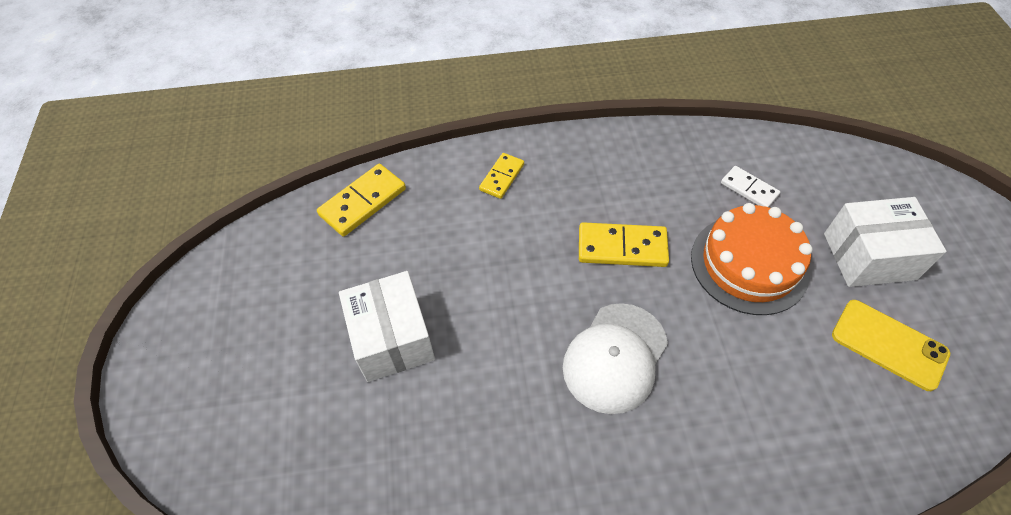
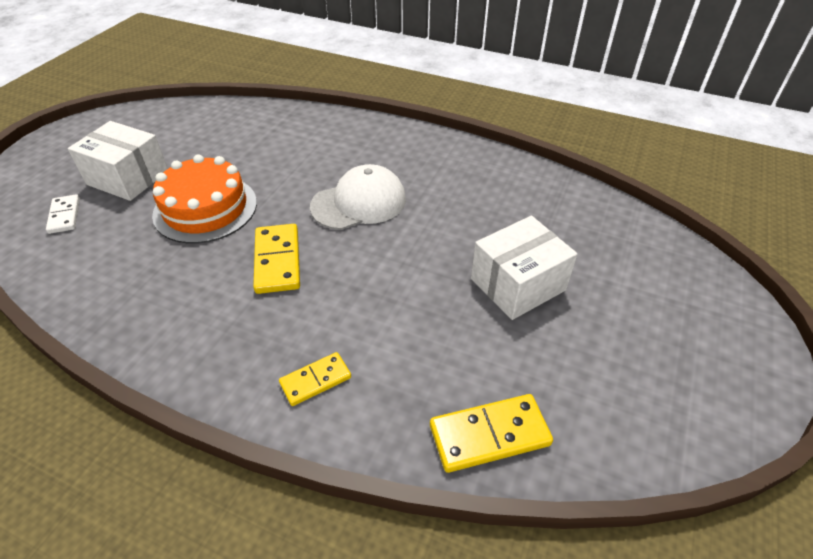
camera: 150 degrees left, 10 degrees down
white box [339,271,435,382] -> white box turned 45 degrees clockwise [471,216,578,320]
yellow domino [579,222,669,267] -> yellow domino turned 45 degrees clockwise [253,224,300,294]
white domino [721,166,780,207] -> white domino moved to [46,194,80,234]
yellow phone [832,300,950,391] -> none

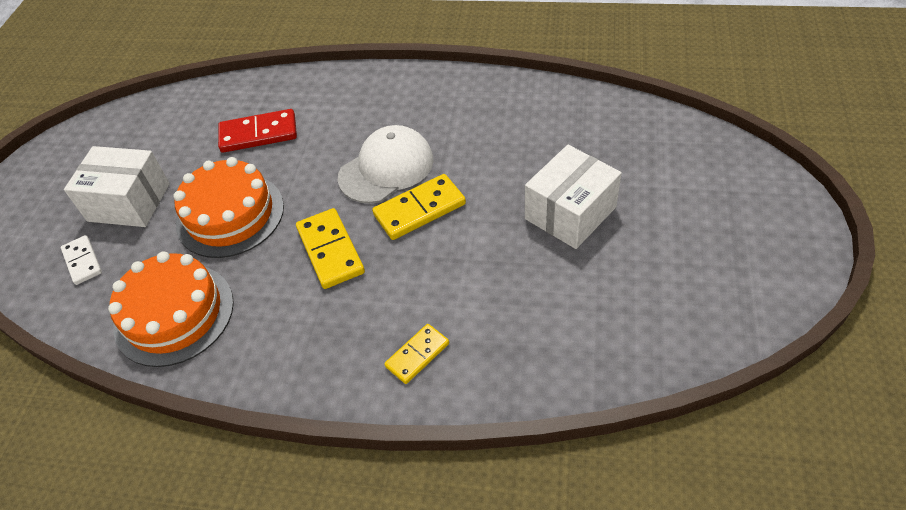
camera: 10 degrees left, 5 degrees up
yellow domino [430,394,553,473] -> yellow domino moved to [372,174,466,240]
none -> orange cake [108,251,234,367]
none -> red domino [218,109,297,153]

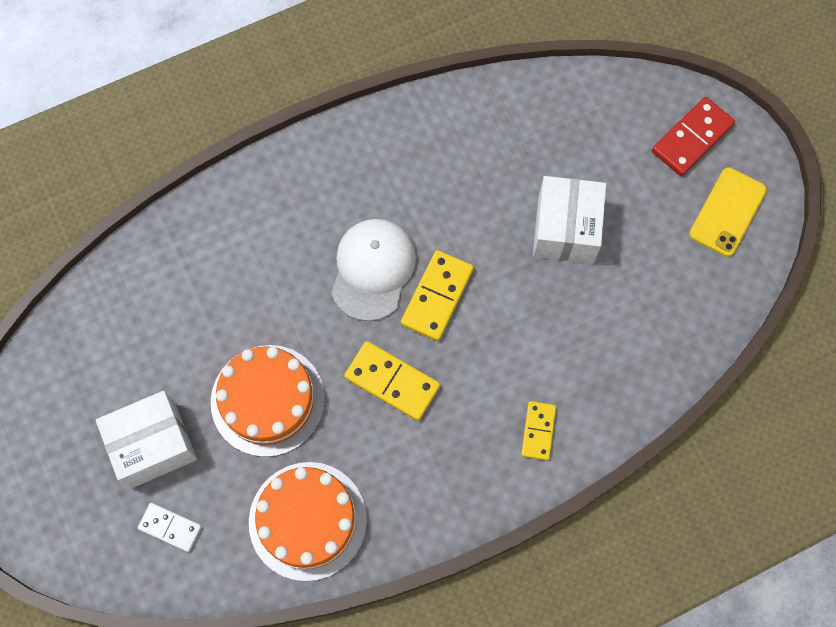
camera: 40 degrees left, 20 degrees up
red domino [218,109,297,153] -> red domino moved to [652,97,735,176]
none -> yellow phone [689,167,767,257]

